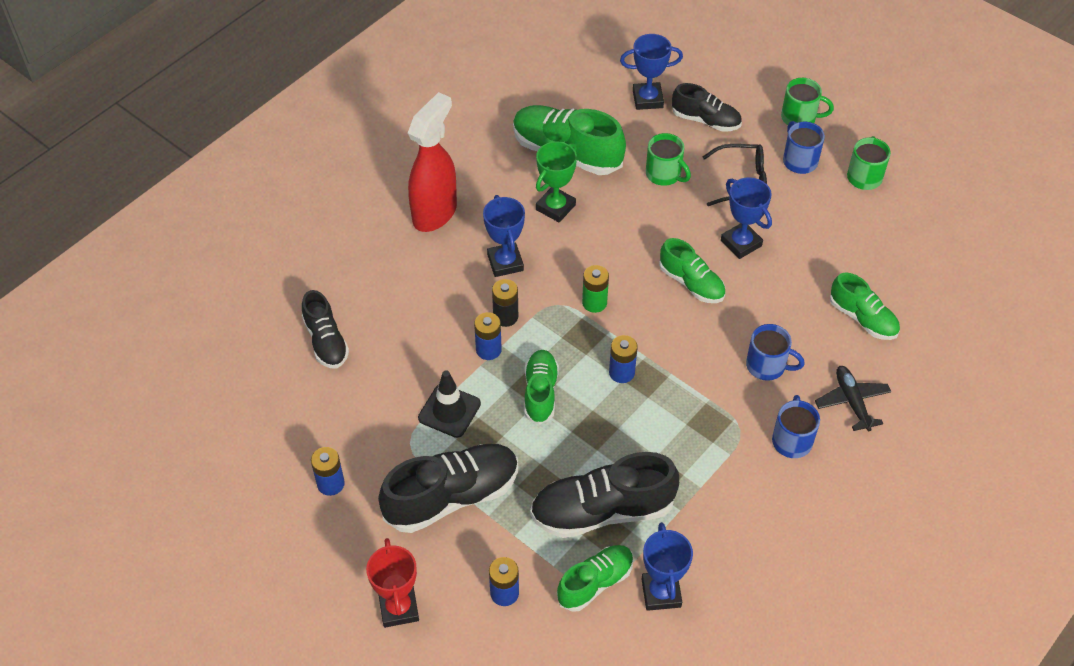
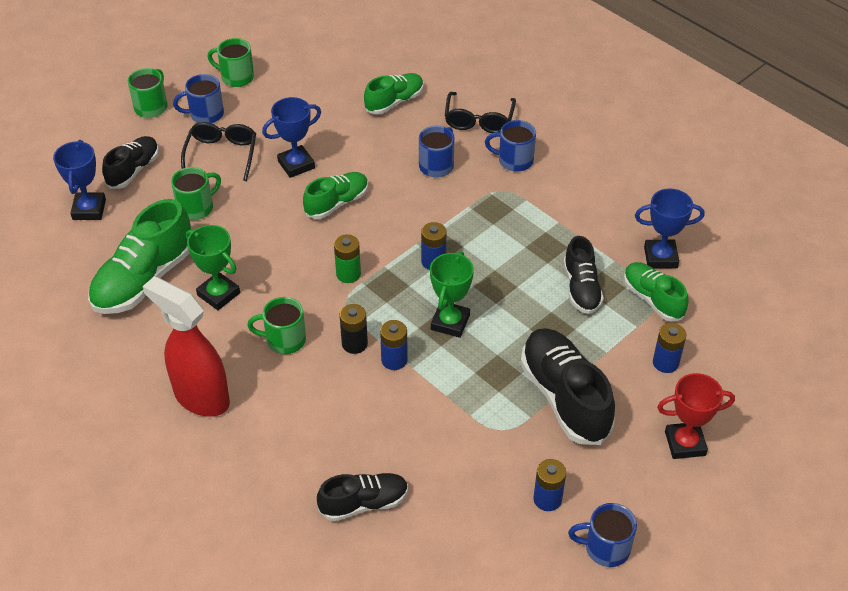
camera: 85 degrees left, 5 degrees down
black traffic cone [418,370,481,438] -> none
blue trophy [483,195,525,277] -> green mug [247,297,306,354]
green shoe [524,350,559,425] -> green trophy [430,251,474,338]
black shoe [530,452,679,538] -> black shoe [563,236,604,314], size x0.61
black plane [815,366,891,432] -> black glasses [445,92,516,133]
none -> blue mug [568,503,637,567]

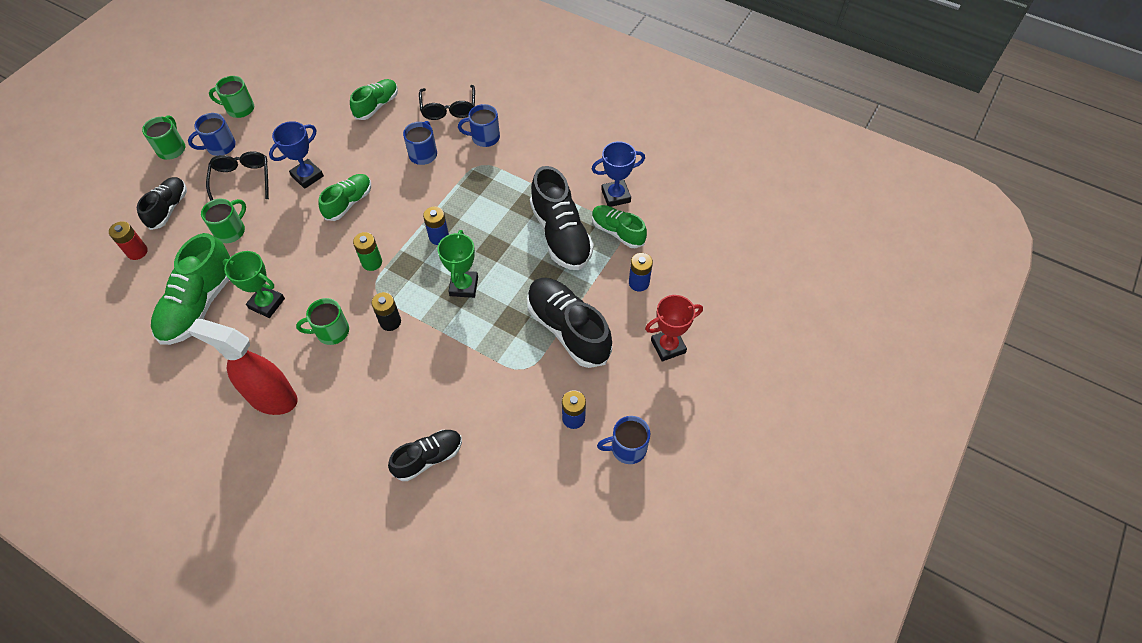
camera: 15 degrees left, 10 degrees up
blue trophy [53,140,106,220] -> red battery [109,221,148,260]
blue battery [380,320,408,370] -> none
black shoe [563,236,604,314] -> black shoe [530,166,594,270], size x1.65

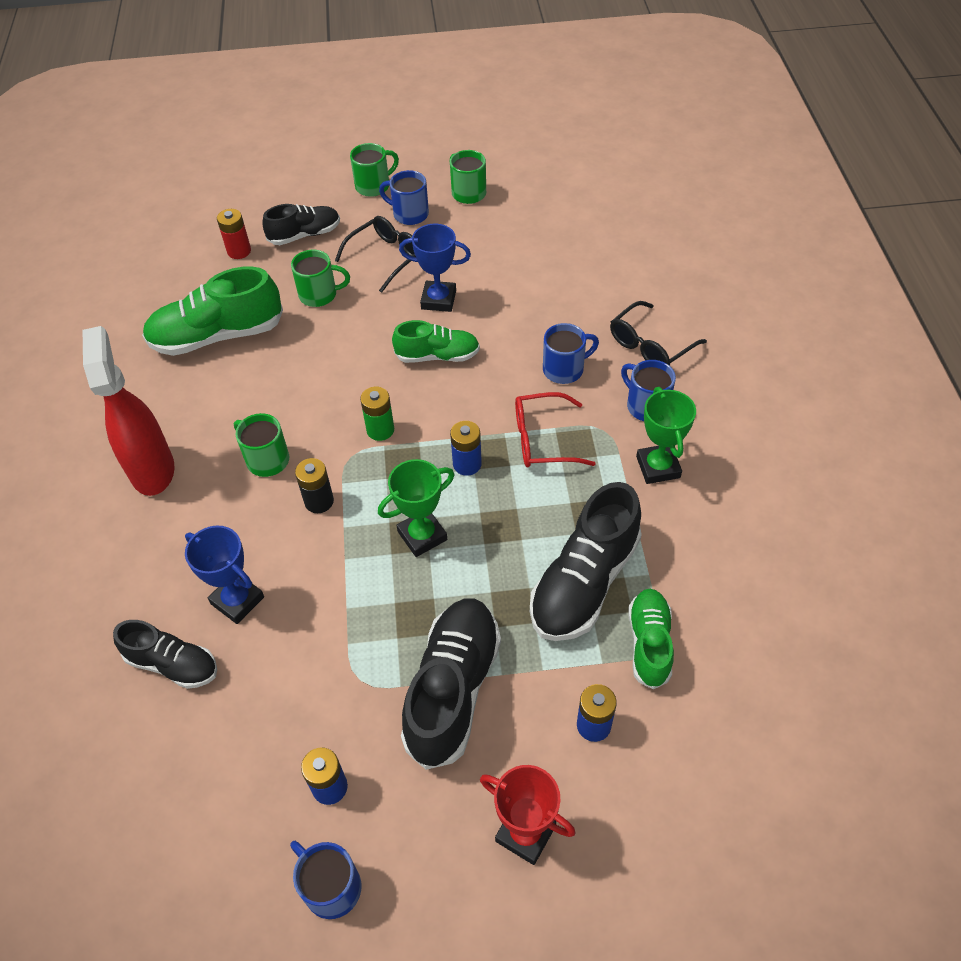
camera: 55 degrees right, 5 degrees down
green trophy [222,251,285,318] -> green trophy moved to [636,387,696,484]
green shoe [350,79,398,120] -> none
blue trophy [592,141,645,207] -> blue trophy moved to [185,526,264,624]
none -> red glasses [515,392,596,468]

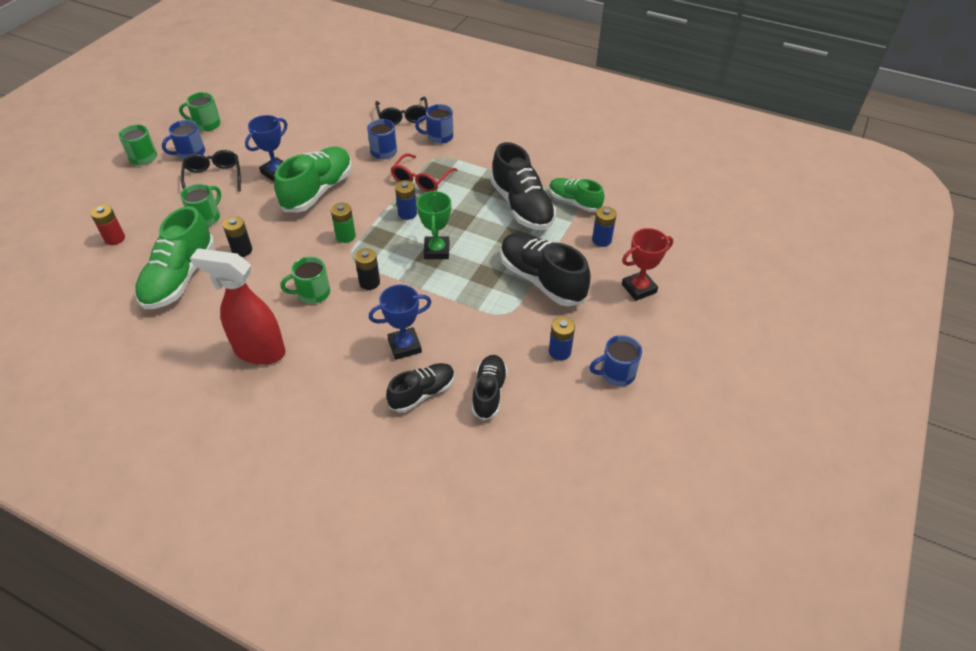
camera: 60 degrees left, 5 degrees down
black shoe [262,204,340,245] -> black shoe moved to [472,355,507,421]
green shoe [392,320,480,363] -> green shoe [274,147,352,212], size x1.65
green trophy [636,387,696,484] -> none
none -> black battery [223,216,252,257]

